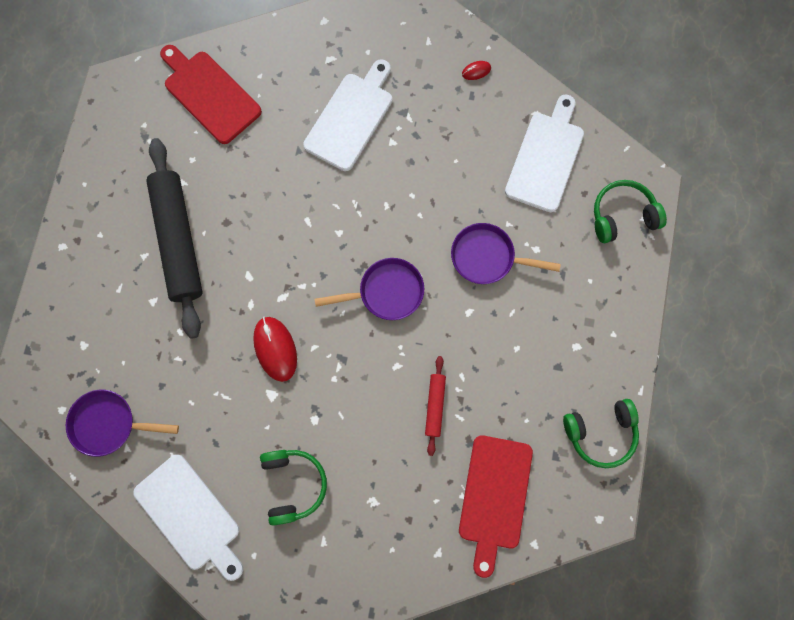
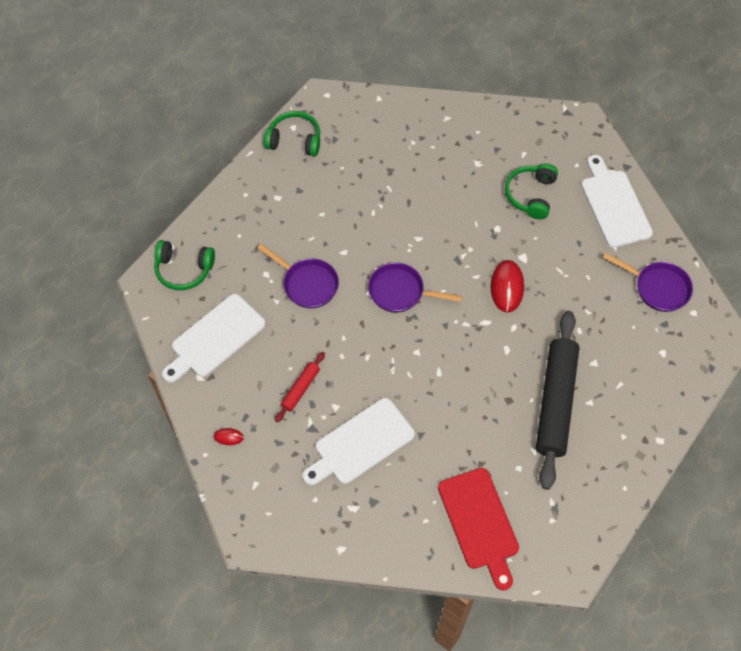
camera: 155 degrees left, 15 degrees down
red rolling pin [425,356,446,456] -> red rolling pin moved to [275,352,325,422]
red cutting board [459,435,533,578] -> none

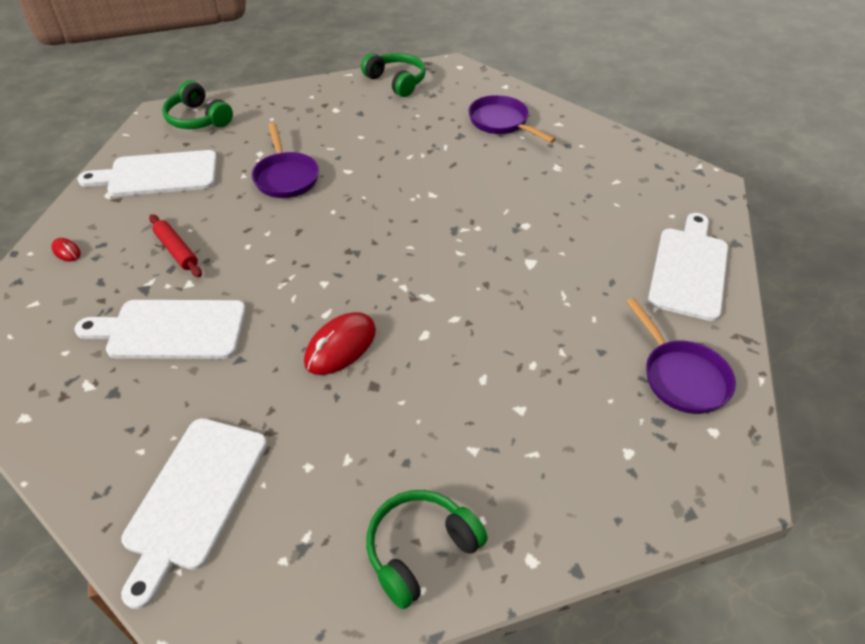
camera: 35 degrees right, 15 degrees down
red rolling pin [275,352,325,422] -> red rolling pin turned 75 degrees clockwise [149,214,202,277]
purple pan [368,262,463,313] -> purple pan moved to [468,95,556,143]
red cutting board [438,468,519,591] -> white cutting board [121,418,267,609]
red mouse [490,260,524,312] -> red mouse moved to [304,312,376,375]
green headphones [505,163,558,219] -> green headphones moved to [366,490,488,609]
black rolling pin [536,311,580,490] -> none

